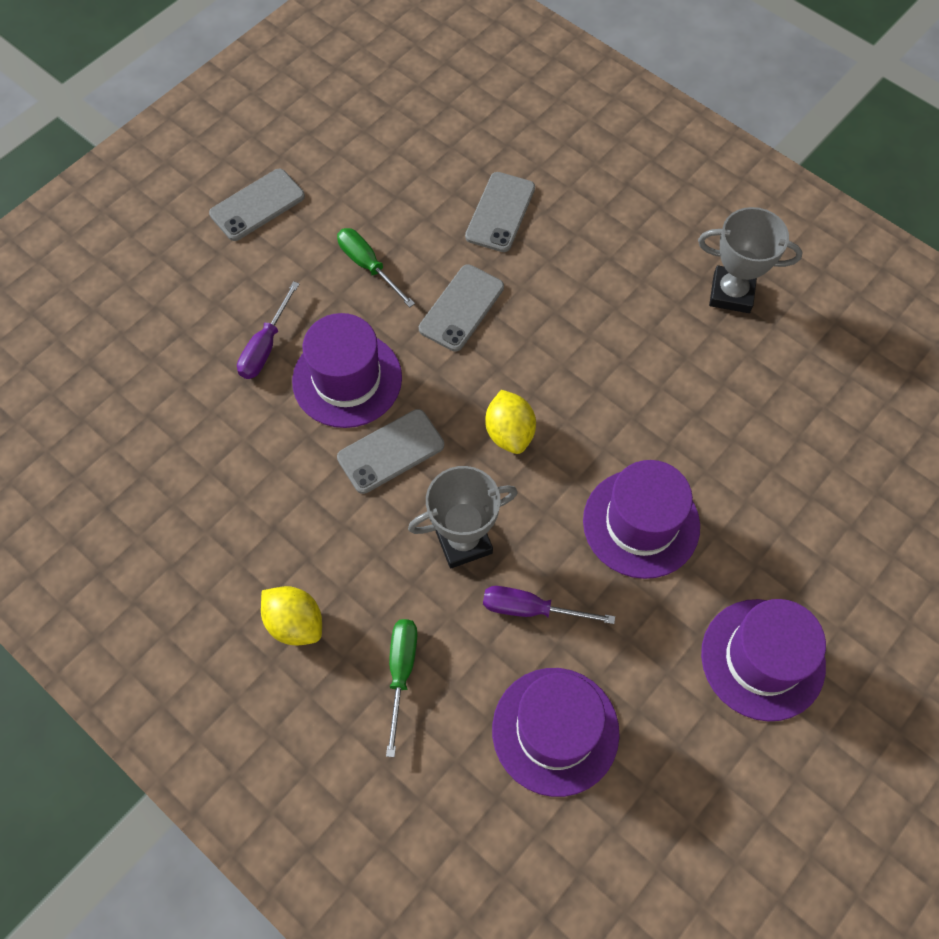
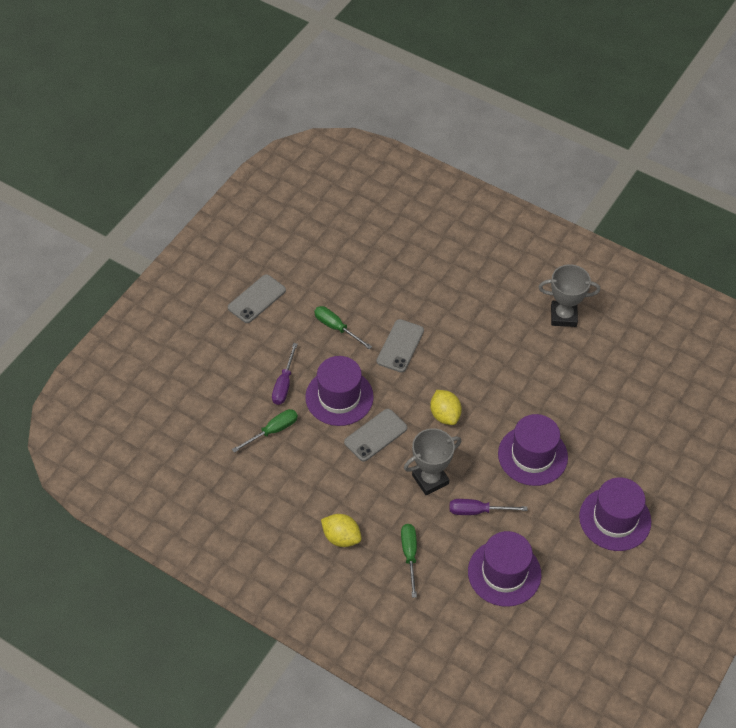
camera: 10 degrees left, 10 degrees down
grey phone [465,172,535,252] -> none
none -> green screwdriver [232,409,298,453]

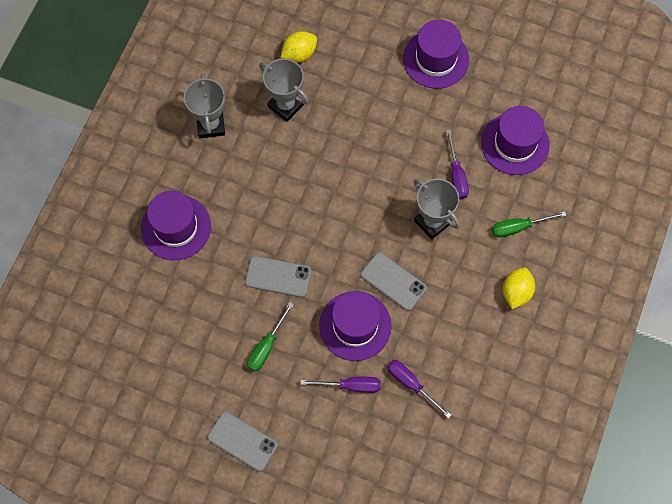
camera: 100 degrees left, 15 degrees up
green screwdriver [232,409,298,453] -> purple screwdriver [387,360,451,418]
yellow lemon [430,390,462,425] -> yellow lemon moved to [280,31,317,62]
purple hat [498,414,568,486] -> purple hat moved to [141,191,211,260]
none -> grey trophy [259,58,309,122]

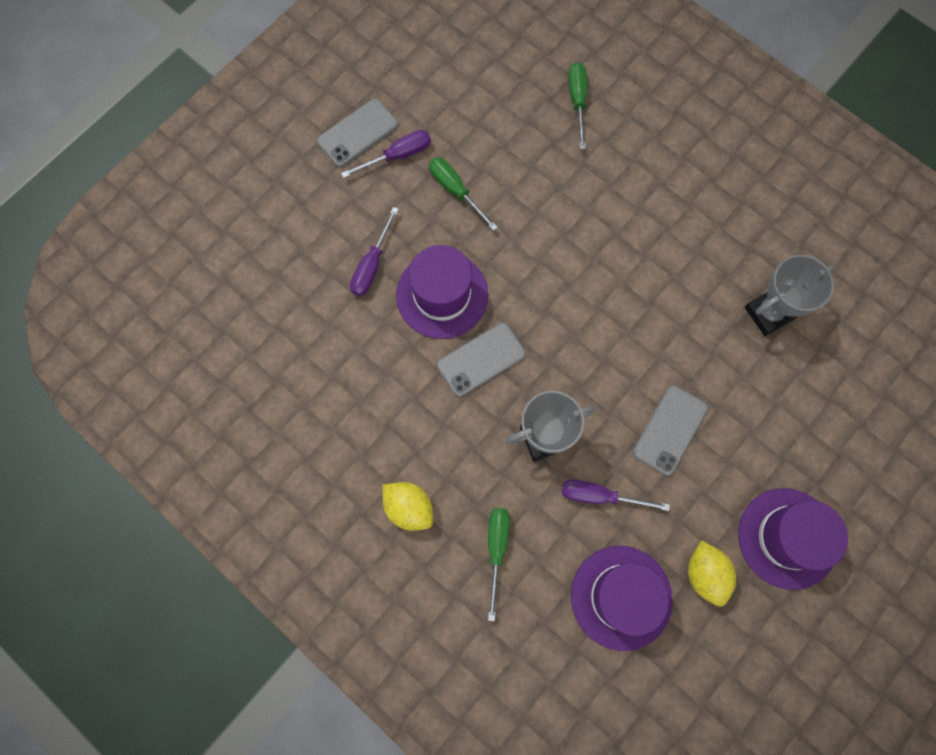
camera: 110 degrees right, 5 degrees up
purple hat [141,191,211,260] -> none
grey trophy [184,73,225,138] -> none
grey phone [245,256,312,297] -> grey phone moved to [633,385,708,476]
yellow lemon [280,31,317,62] -> yellow lemon moved to [688,540,736,607]
purple screwdriver [387,360,451,418] -> purple screwdriver moved to [341,130,431,178]
none -> green screwdriver [568,62,587,149]

